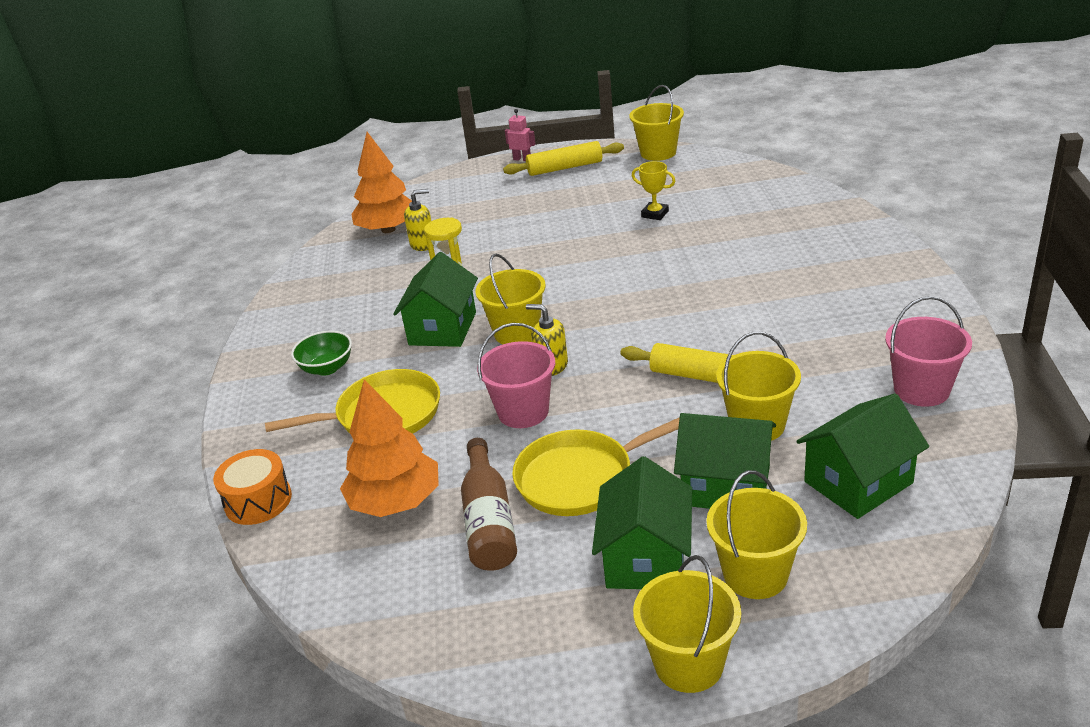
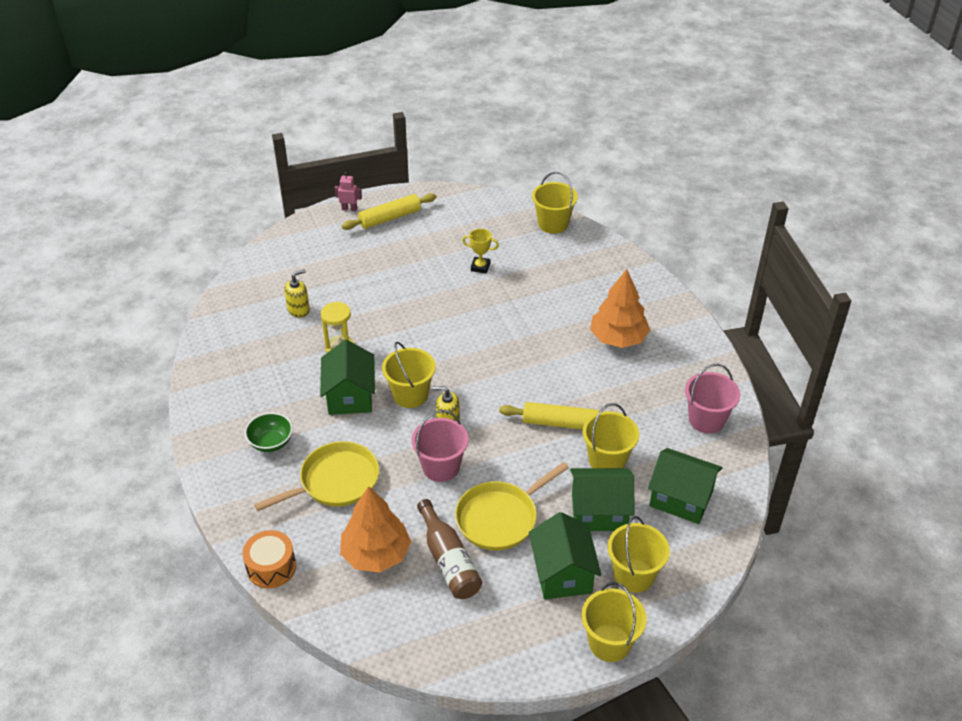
camera: 20 degrees left, 10 degrees up
orange tree [351,132,412,233] -> orange tree moved to [590,269,650,348]
yellow bucket [629,85,684,161] -> yellow bucket moved to [532,172,578,234]
green house [796,393,929,519] -> green house turned 75 degrees clockwise [648,448,723,524]

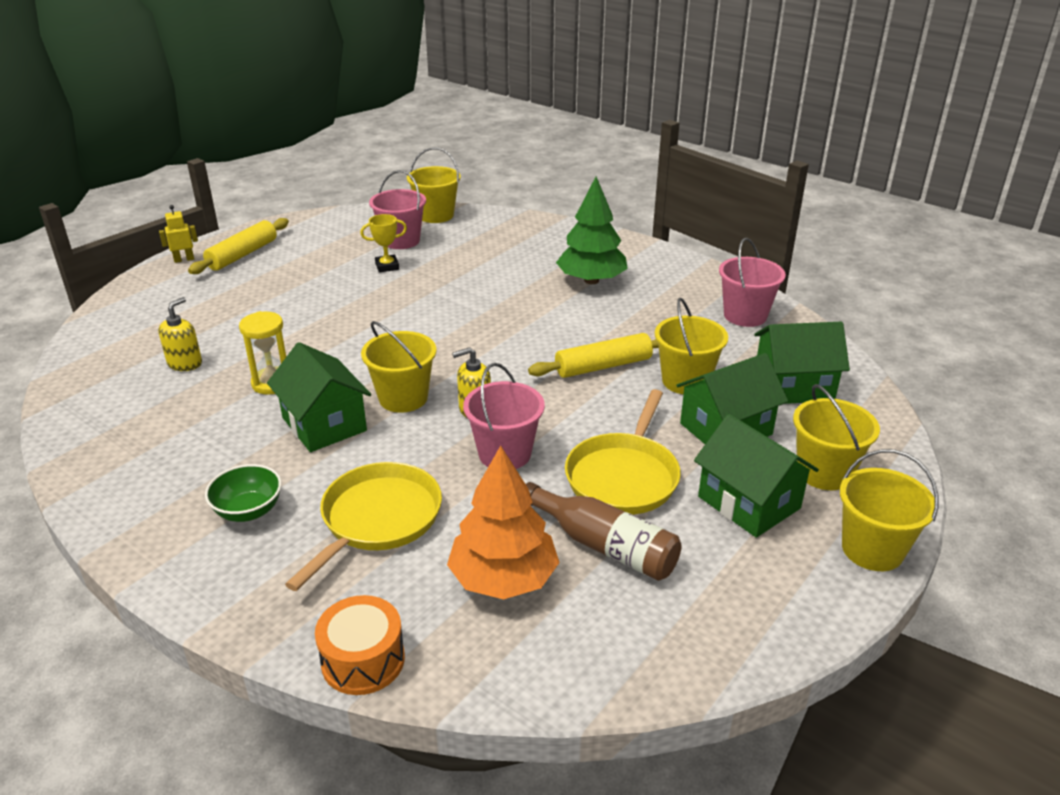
camera: 30 degrees left, 10 degrees down
pink robot [335,172,362,211] -> yellow robot [159,205,198,263]
orange tree [590,269,650,348] -> green tree [556,177,628,284]
none -> pink bucket [369,170,426,249]

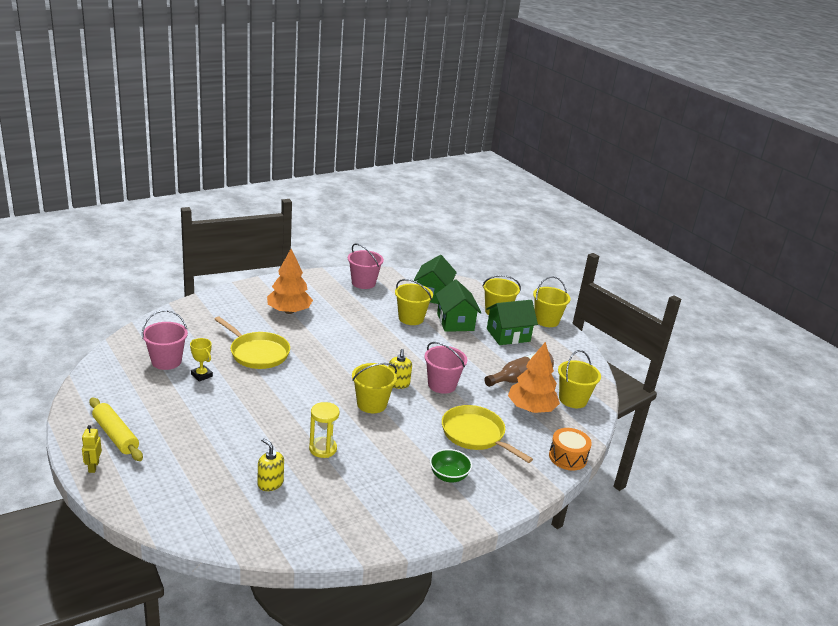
camera: 75 degrees left, 5 degrees down
green house [267,342,371,452] -> none
yellow trophy [360,214,407,273] -> yellow trophy turned 45 degrees counterclockwise [190,338,213,382]
yellow bucket [407,147,461,223] -> yellow bucket moved to [558,350,601,408]
yellow rolling pin [528,333,659,378] -> none
green tree [556,177,628,284] -> orange tree [267,249,313,314]
yellow pan [565,389,681,515] -> yellow pan moved to [214,316,290,369]

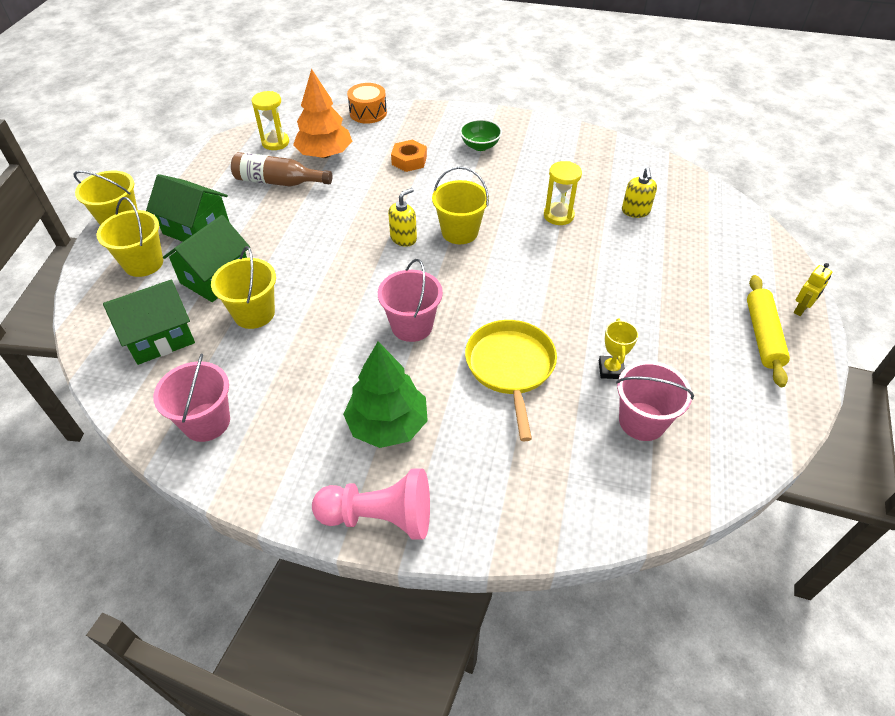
camera: 130 degrees left, 20 degrees up
orange tree [267,249,313,314] -> green tree [343,342,428,448]
pink bucket [424,342,467,394] -> pink bucket moved to [378,259,443,342]
yellow pan [442,405,533,463] -> orange nut [391,140,427,172]
yellow bucket [558,350,601,408] -> yellow hourglass [251,91,289,150]
none -> pink pawn [312,468,430,540]

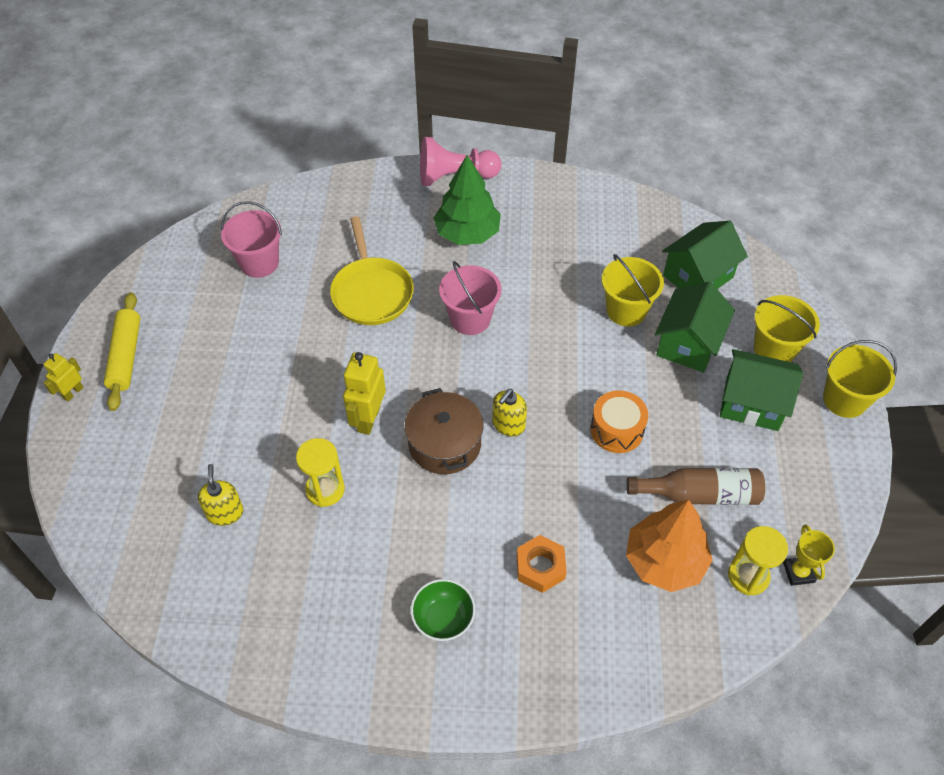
camera: 170 degrees right, 5 degrees up
pink bucket [153,353,230,442] -> none
orange drum [347,83,387,124] -> orange drum moved to [590,390,648,453]
yellow bucket [432,167,489,244] -> brown pot [405,388,483,474]
yellow trophy [599,319,638,379] -> yellow trophy moved to [783,524,835,586]
none -> yellow robot [343,352,386,435]

